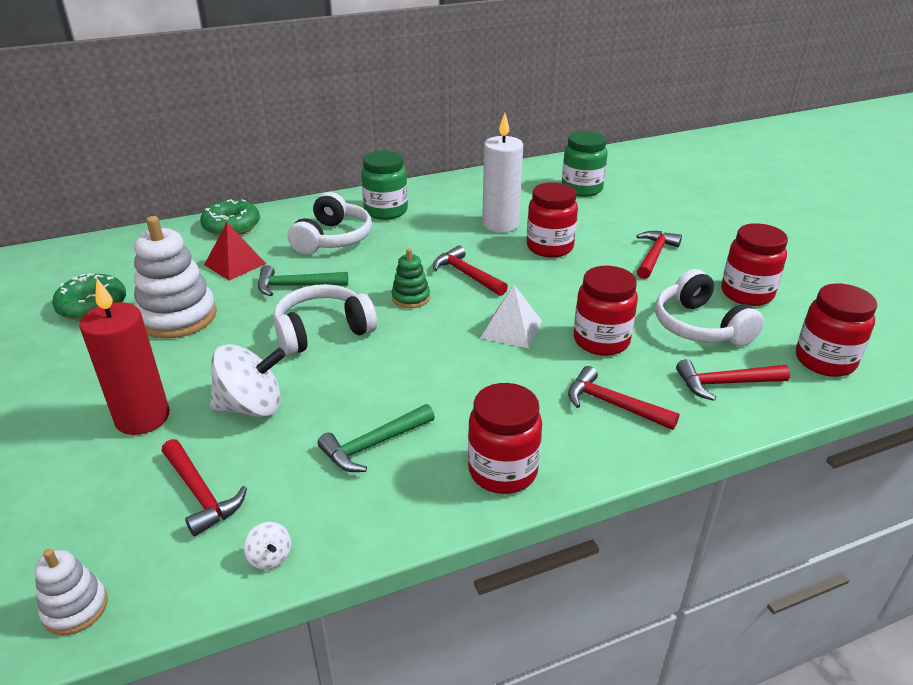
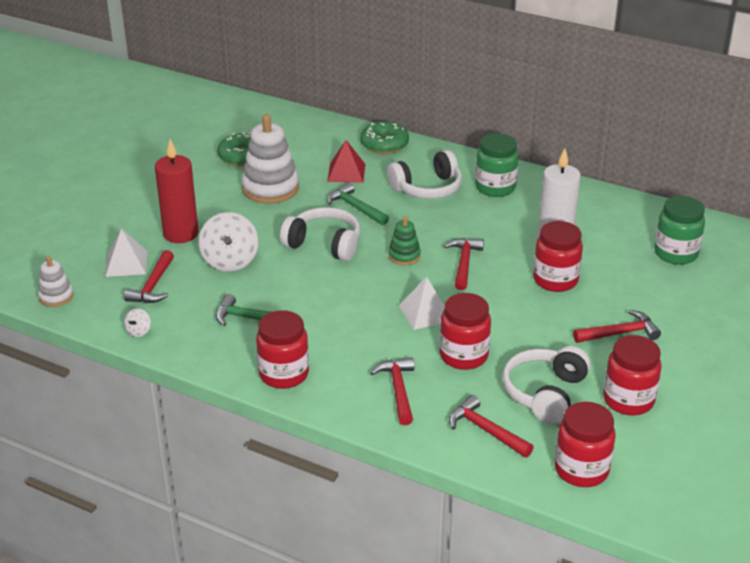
camera: 50 degrees right, 0 degrees up
white spinning top [210,344,286,417] -> white spinning top turned 45 degrees clockwise [198,212,258,272]
none -> white pyramid [105,229,148,277]

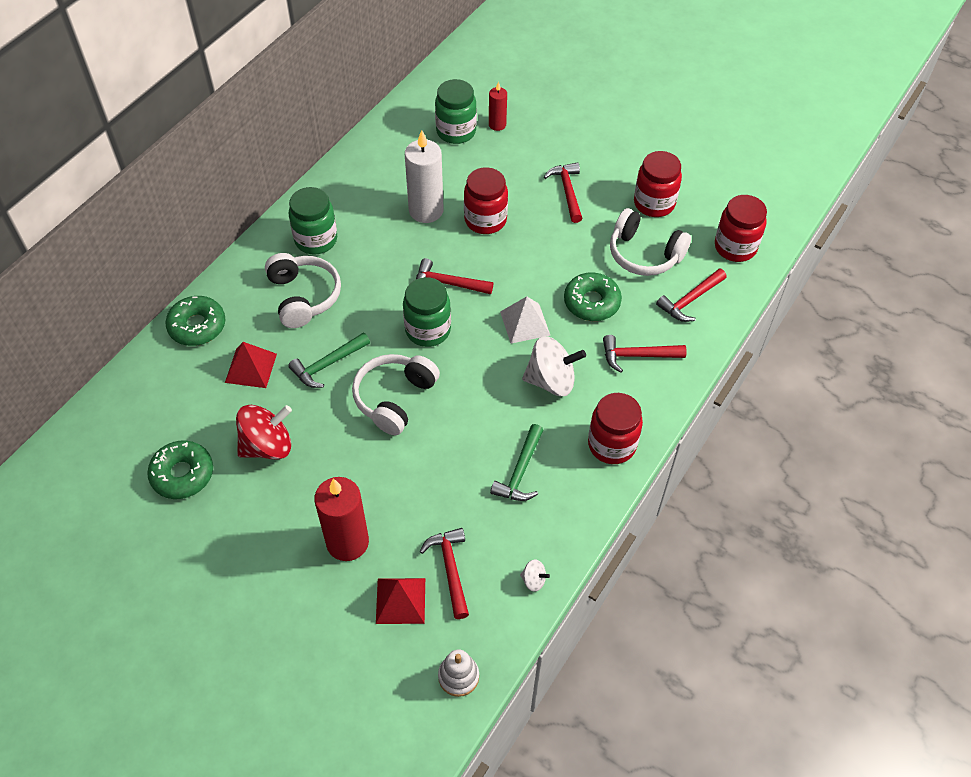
camera: 85 degrees left, 20 degrees up
white pyramid [105,229,148,277] -> red pyramid [376,578,425,624]
red hammer [124,250,174,303] -> red hammer turned 120 degrees counterclockwise [420,528,469,619]
white spinning top [198,212,258,272] -> white spinning top moved to [522,336,586,396]
white stacking toy [241,114,299,204] -> red spinning top [236,405,292,460]
green stacking toy [388,216,421,265] -> green jar [403,277,451,347]
red jar [440,293,491,370] -> green donut [564,273,622,321]
none -> red candle [489,81,507,131]

